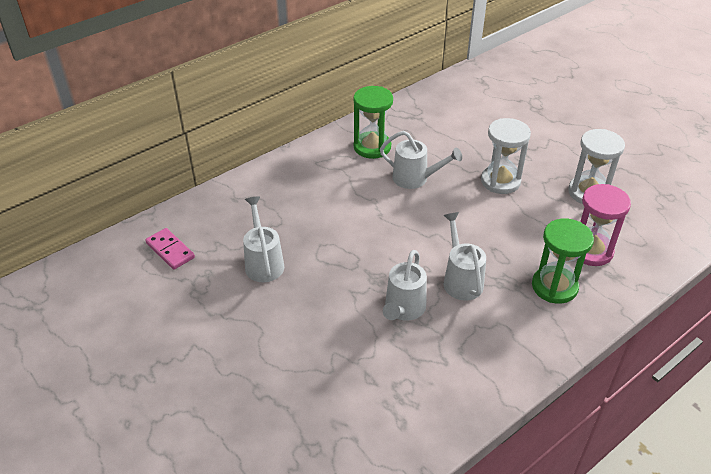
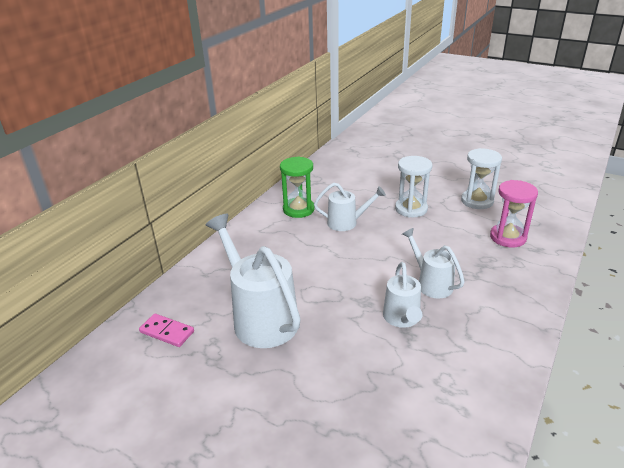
camera: 20 degrees left, 10 degrees down
white watering can [243,196,284,282] -> white watering can [206,214,301,348], size x1.75
green hourglass [532,219,594,304] -> none

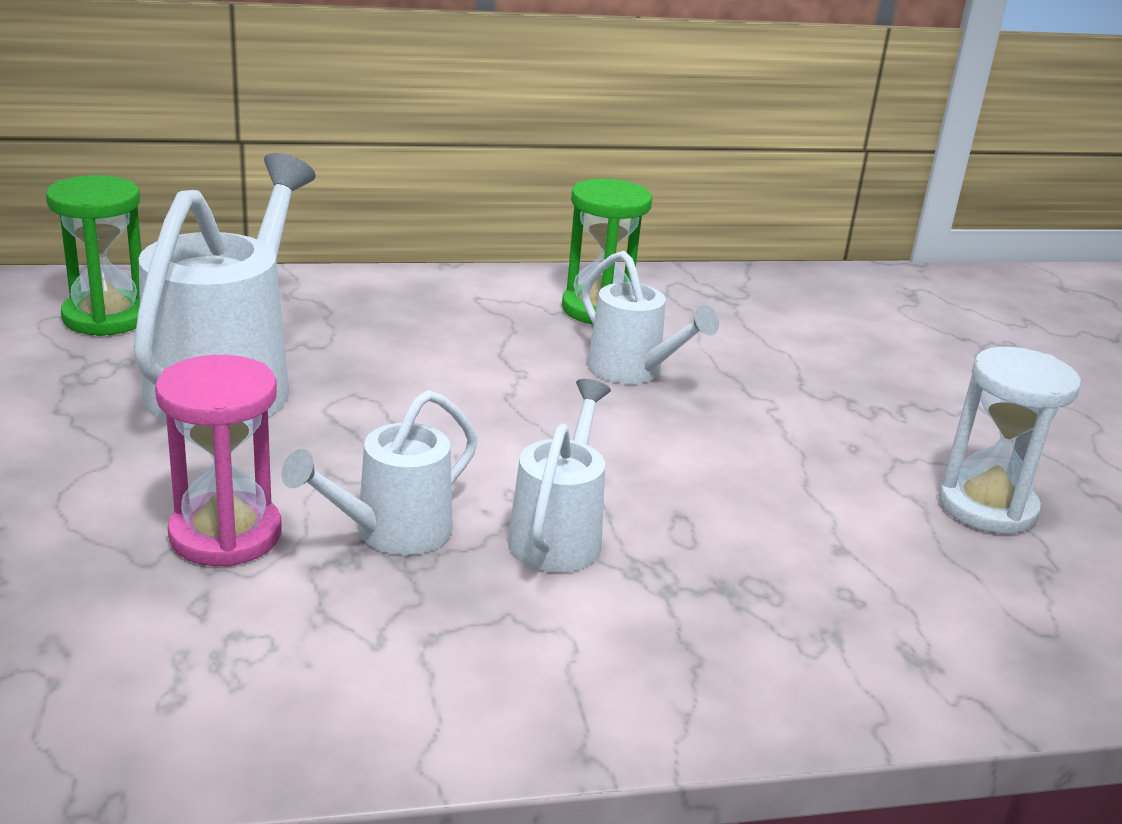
camera: 45 degrees right, 5 degrees down
pink domino [139,313,194,347] -> green hourglass [46,175,141,336]
white hourglass [395,156,432,218] -> none
pink hourglass [490,180,538,247] -> pink hourglass moved to [155,355,282,567]

